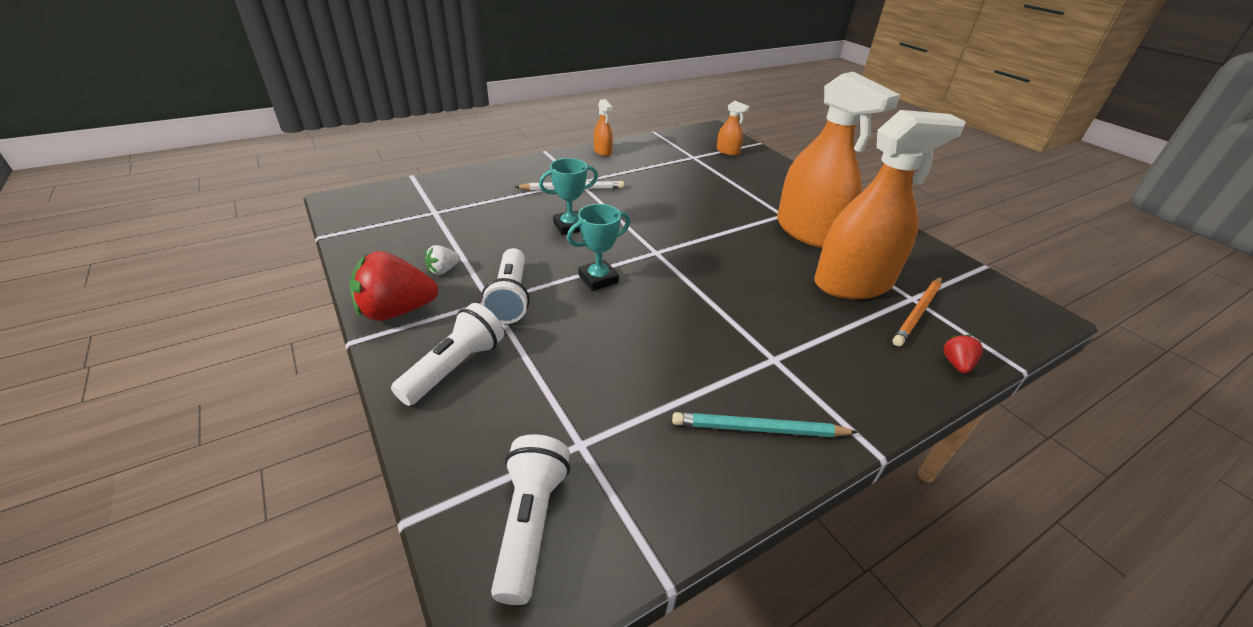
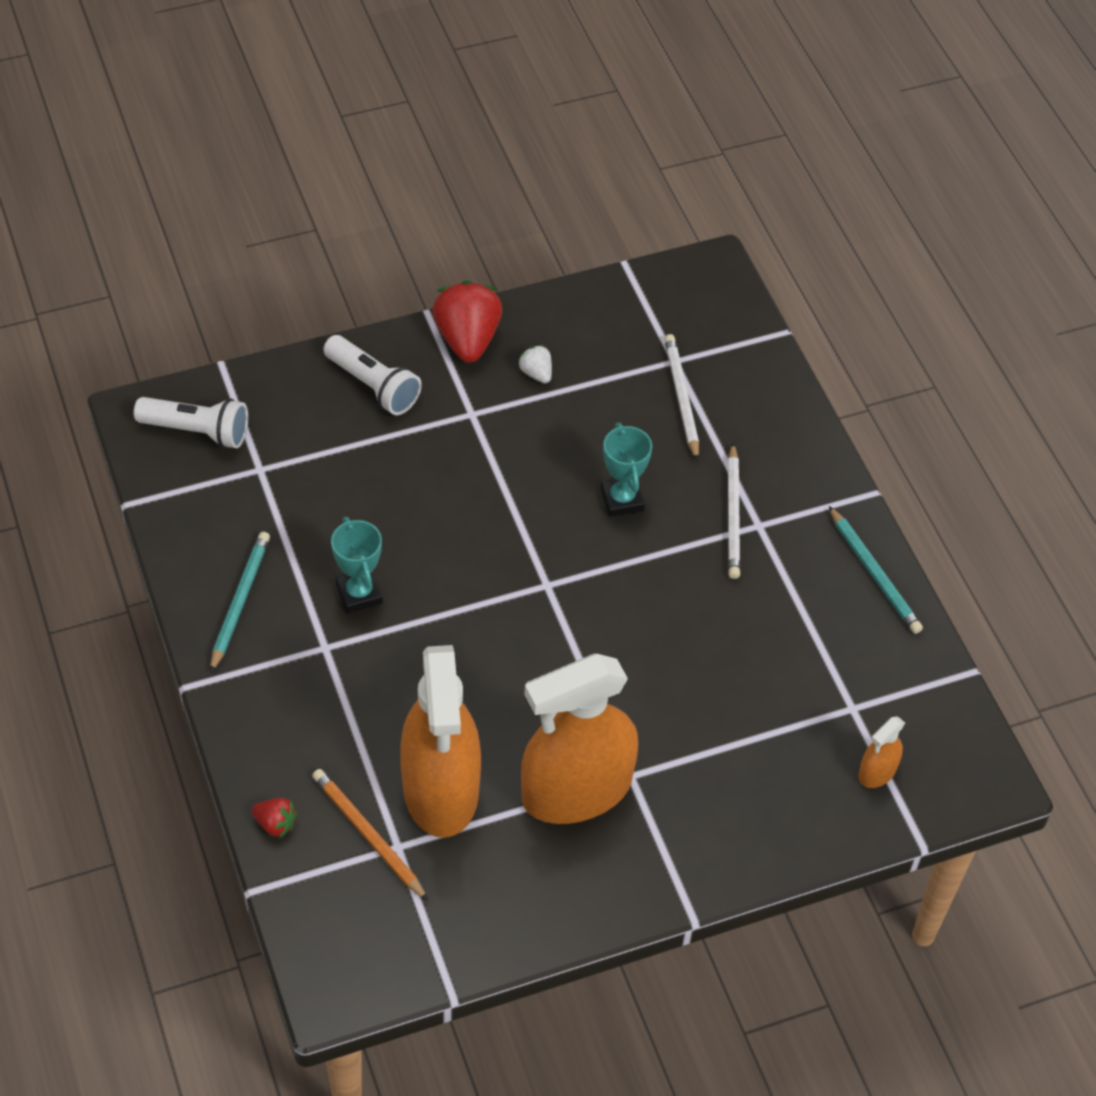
camera: 100 degrees right, 15 degrees up
white flashlight [481,248,530,324] -> none
turquoise trophy [567,204,630,291] -> turquoise trophy moved to [331,517,383,613]
orange spray bottle [594,99,613,156] -> turquoise pencil [829,506,923,634]
none -> white pencil [664,334,699,461]

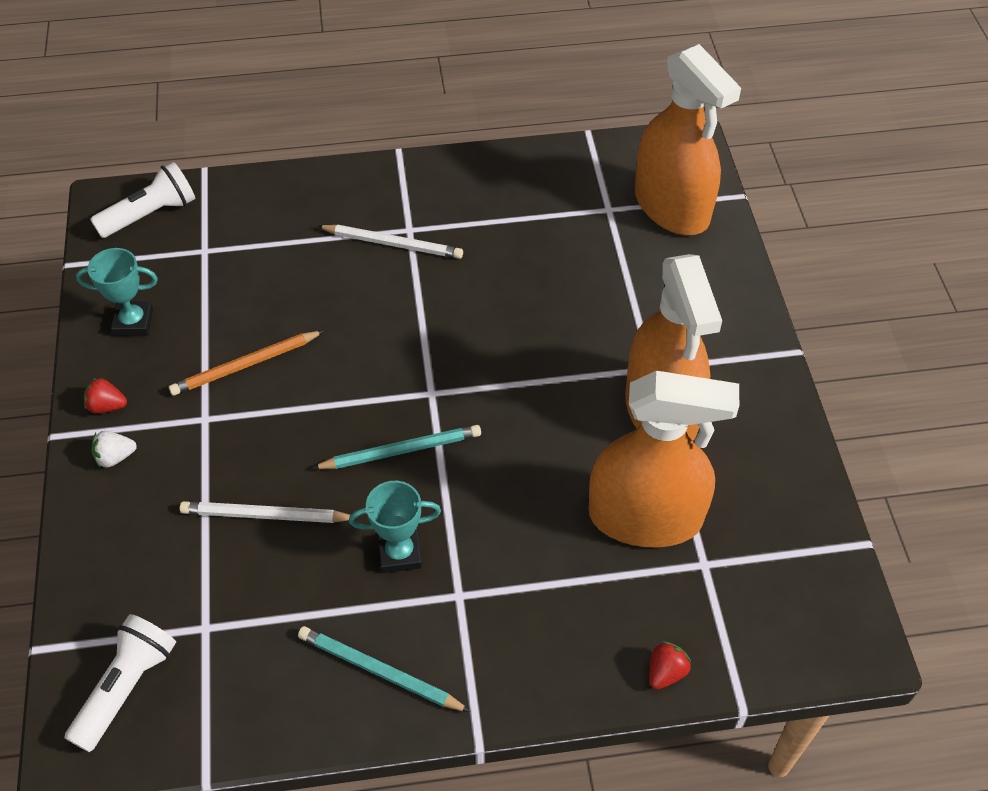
camera: 75 degrees left, 0 degrees up
orange pencil [312,769,428,901] -> orange pencil moved to [169,331,324,396]
white flashlight [323,335,422,415] -> white flashlight moved to [90,162,195,238]
red strawberry [432,280,502,362] -> red strawberry [84,377,127,413], size x0.48
white strawberry [518,345,552,383] -> white strawberry moved to [91,431,137,468]
turquoise trophy [601,423,652,517] -> turquoise trophy moved to [76,248,158,336]
white pencil [664,334,699,461] -> white pencil moved to [180,501,357,523]
turquoise pencil [829,506,923,634] -> turquoise pencil moved to [312,425,481,469]
orange spray bottle [858,716,905,788] -> orange spray bottle [635,44,741,235], size x2.40

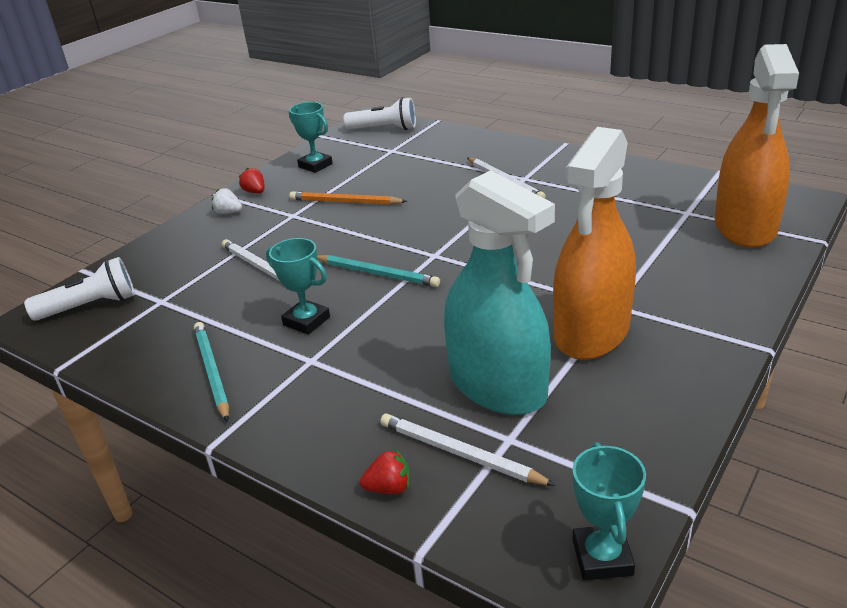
camera: 45 degrees right, 20 degrees down
orange spray bottle [589,371,739,548] -> turquoise spray bottle [444,170,555,415]
none -> white pencil [380,414,556,486]
none -> turquoise trophy [572,442,646,580]

